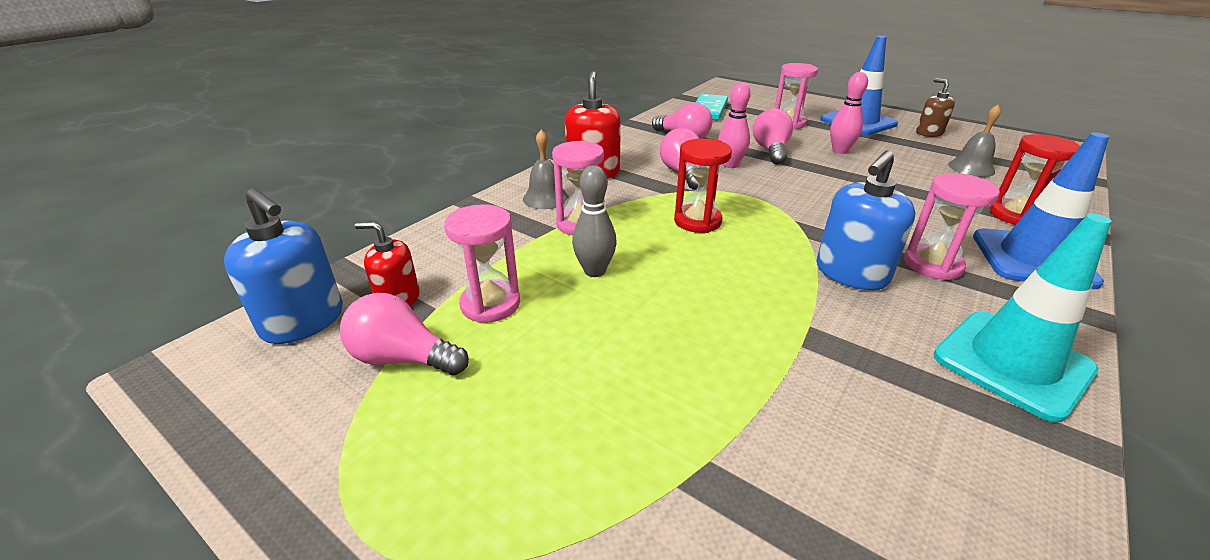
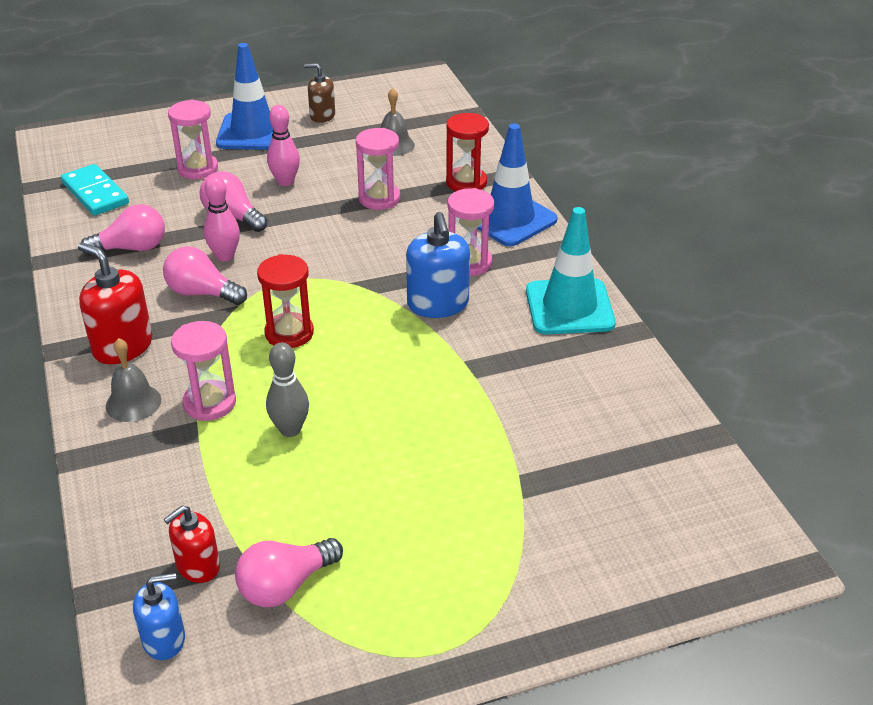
camera: 55 degrees left, 5 degrees up
blue soap dispenser [224,188,343,344] -> blue soap dispenser [133,573,185,660], size x0.63
pink hourglass [444,204,520,323] -> pink hourglass moved to [356,128,400,210]

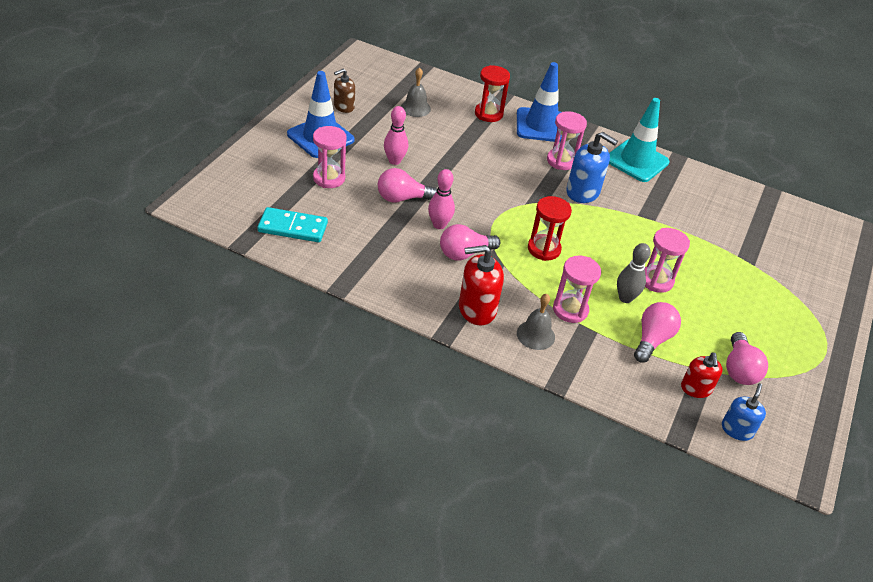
camera: 50 degrees left, 5 degrees up
pink light bulb [81,204,165,255] -> pink light bulb moved to [634,302,681,363]
pink hourglass [356,128,400,210] -> pink hourglass moved to [645,228,690,293]

